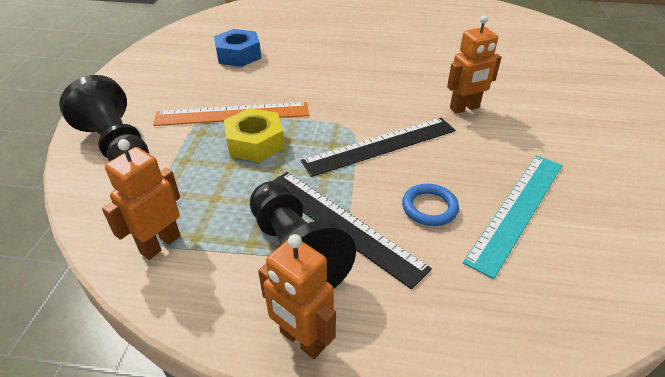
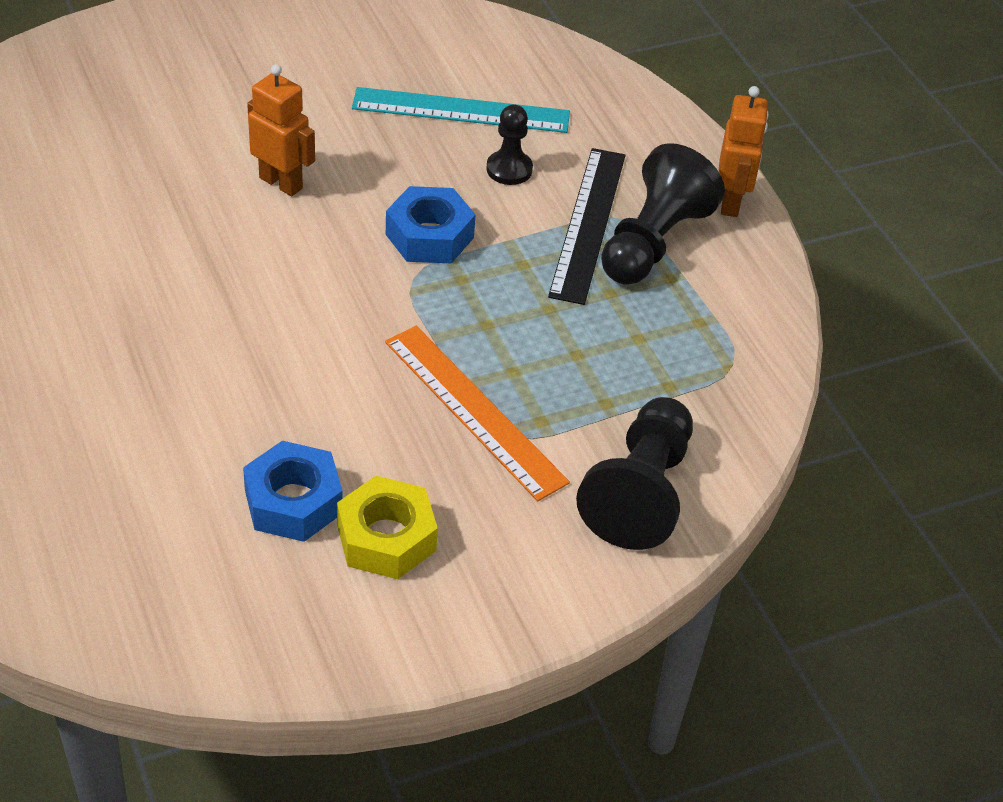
camera: 125 degrees left, 5 degrees up
orange robot [102,139,181,260] -> none
yellow nut [224,108,284,162] -> yellow nut moved to [337,476,438,579]
black ruler [301,118,456,177] -> blue nut [386,186,476,263]
blue ring [402,184,459,226] -> black pawn [486,105,533,185]

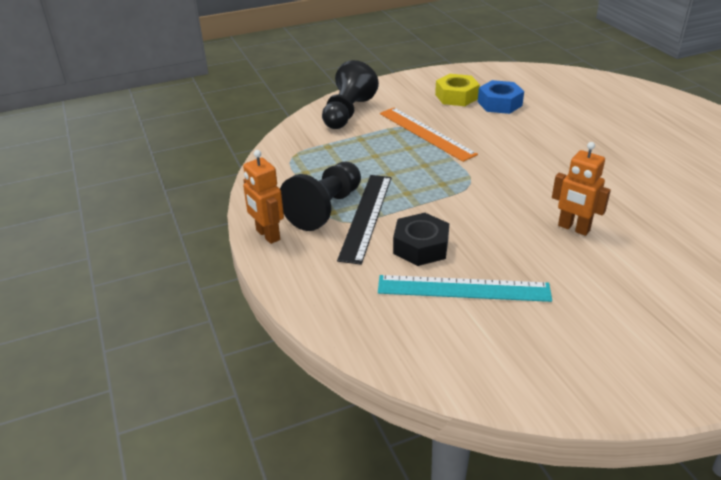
camera: 175 degrees left, 10 degrees down
blue nut [386,186,476,263] -> none
black pawn [486,105,533,185] -> black nut [393,213,449,266]
orange robot [718,86,769,217] -> orange robot turned 45 degrees counterclockwise [243,150,284,244]

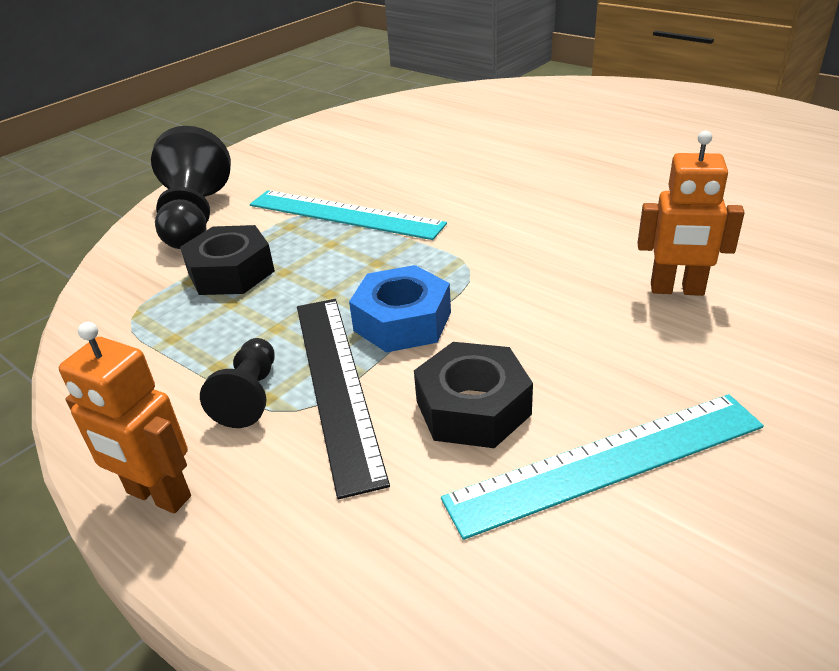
camera: 25 degrees left, 0 degrees up
black pawn [280,162,361,231] -> black pawn [200,338,275,428], size x0.55
orange ruler [380,108,478,162] -> turquoise ruler [250,190,447,240]
yellow nut [435,74,480,106] -> none
blue nut [478,80,524,114] -> blue nut moved to [349,265,451,353]
none -> black nut [180,225,275,295]

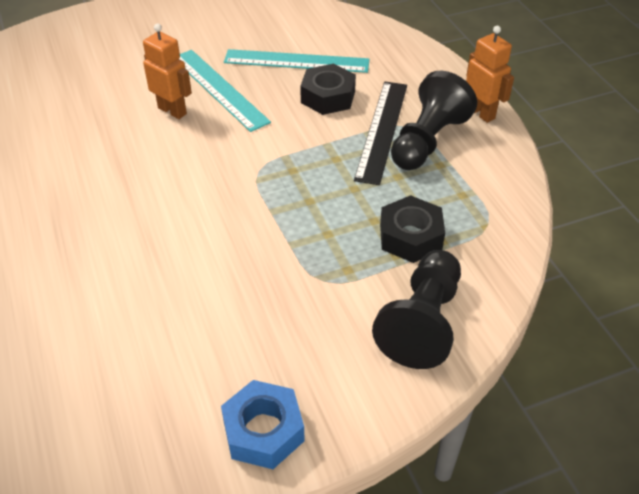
camera: 155 degrees left, 10 degrees up
black pawn [200,338,275,428] -> black pawn [391,71,477,170], size x1.81
turquoise ruler [250,190,447,240] -> turquoise ruler moved to [179,50,271,132]
blue nut [349,265,451,353] -> blue nut moved to [221,380,305,469]

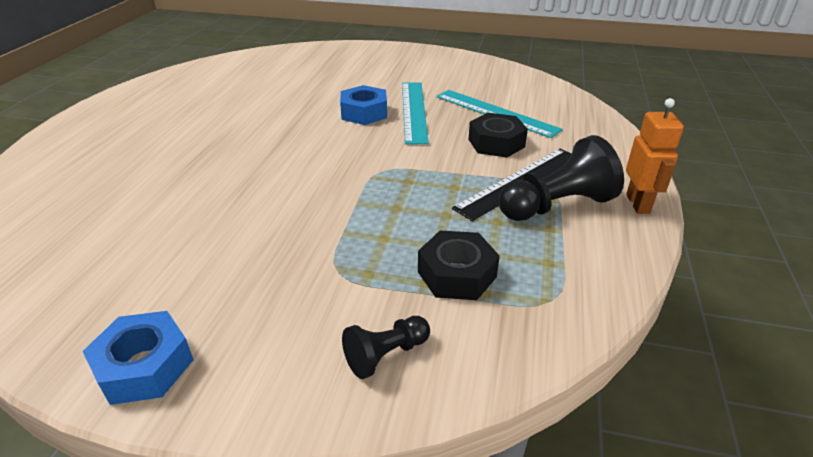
camera: 35 degrees right, 10 degrees down
orange robot [143,23,192,119] -> blue nut [340,85,387,125]
black pawn [372,250,461,369] -> black pawn [342,316,430,379], size x0.55

